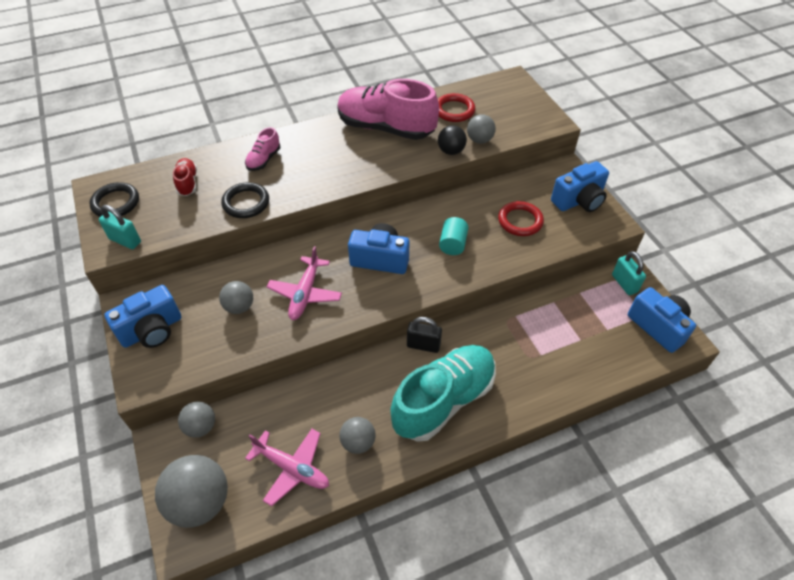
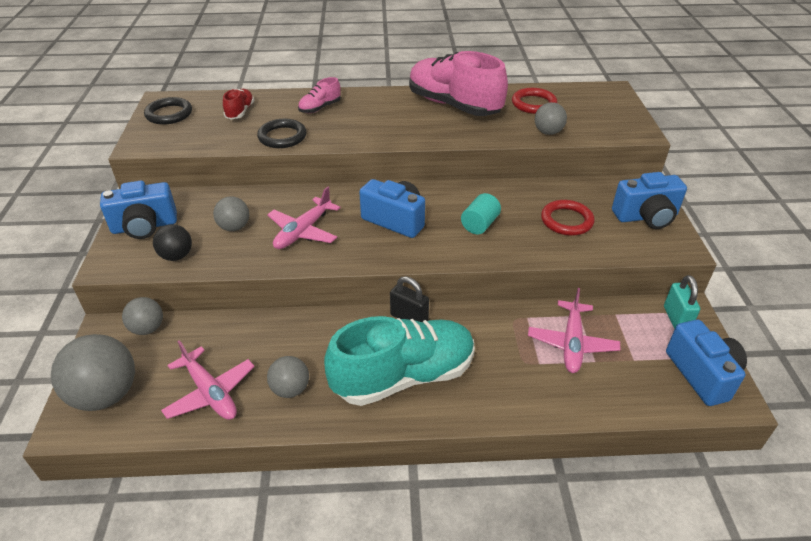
camera: 20 degrees right, 10 degrees down
turquoise padlock [99,205,141,249] -> none
black ball [438,125,467,155] -> black ball moved to [153,224,192,261]
none -> pink plane [528,288,620,373]

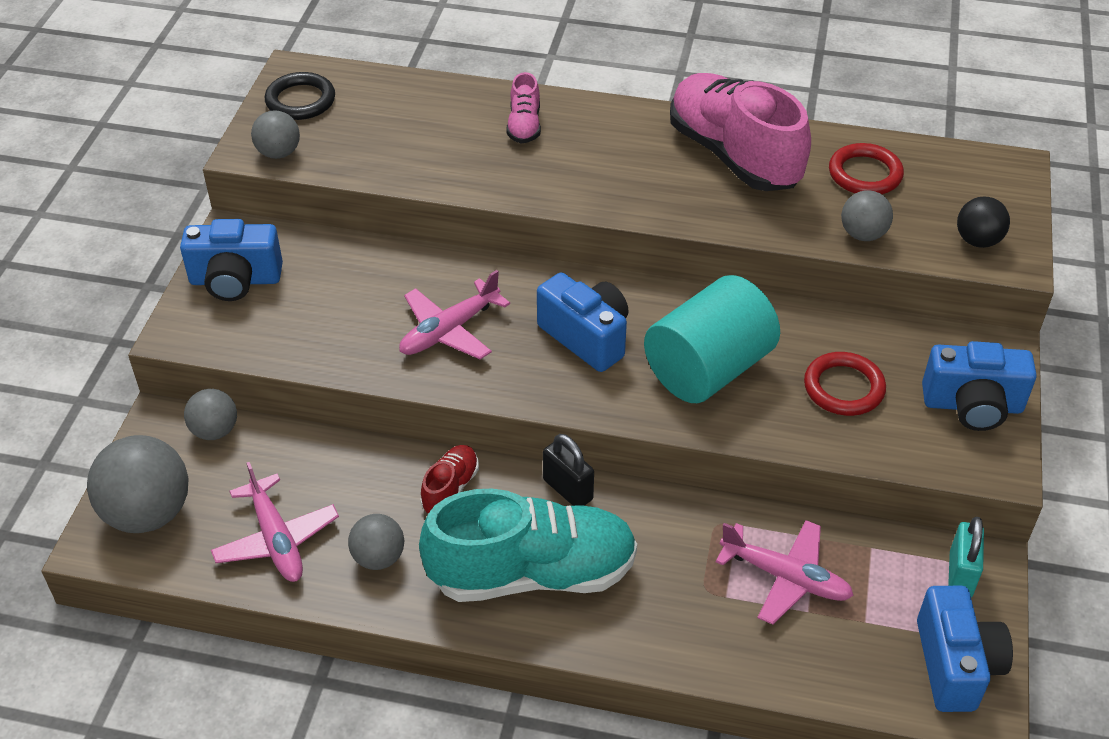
camera: 15 degrees right, 5 degrees up
black ball [153,224,192,261] -> black ball moved to [957,196,1010,248]
grey ball [213,196,249,231] -> grey ball moved to [251,110,300,159]
red shoe [223,89,254,119] -> red shoe moved to [420,445,479,513]
black ring [257,119,307,148] -> none
pink shoe [298,77,341,113] -> pink shoe turned 60 degrees counterclockwise [506,72,541,144]
turquoise cylinder [461,193,501,234] -> turquoise cylinder [644,275,780,403], size x2.06
pink plane [528,288,620,373] -> pink plane turned 90 degrees counterclockwise [716,520,854,625]

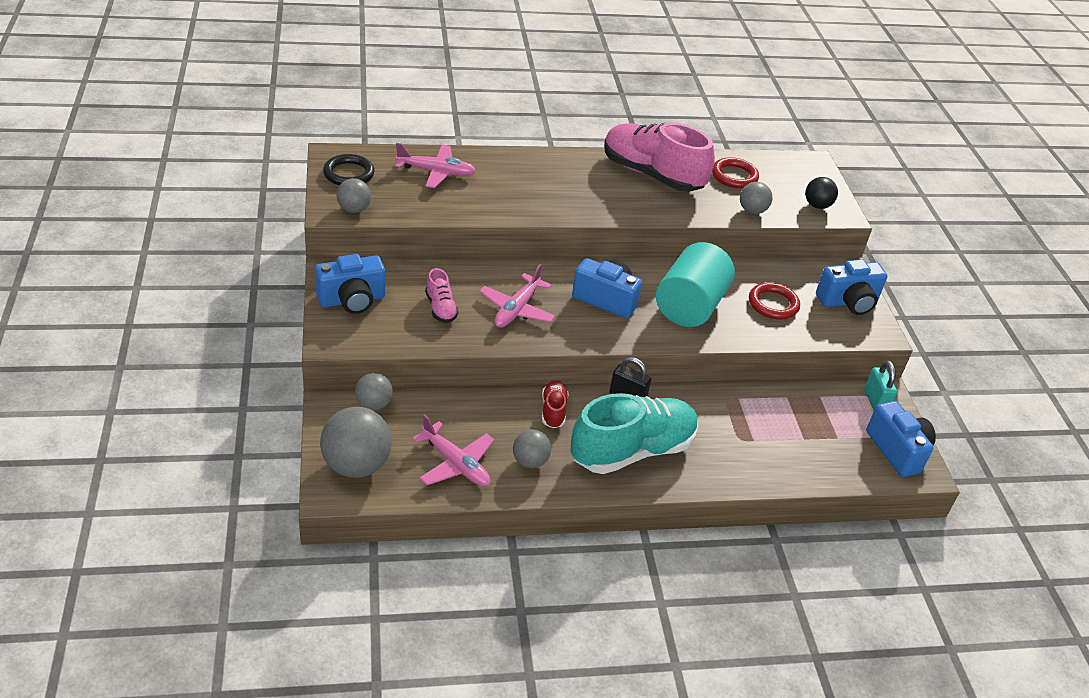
camera: 25 degrees left, 5 degrees down
pink shoe [506,72,541,144] -> pink shoe moved to [425,268,458,323]
pink plane [716,520,854,625] -> pink plane moved to [395,143,476,188]

